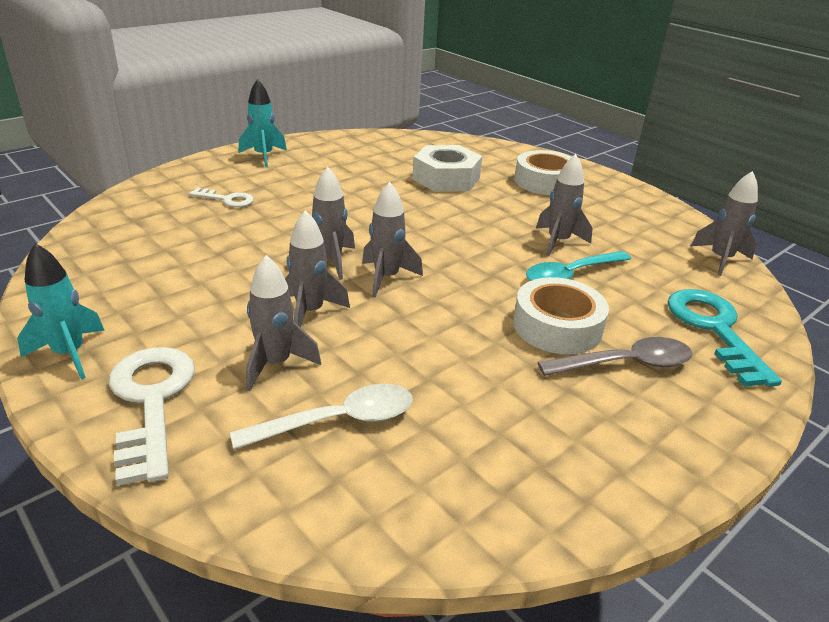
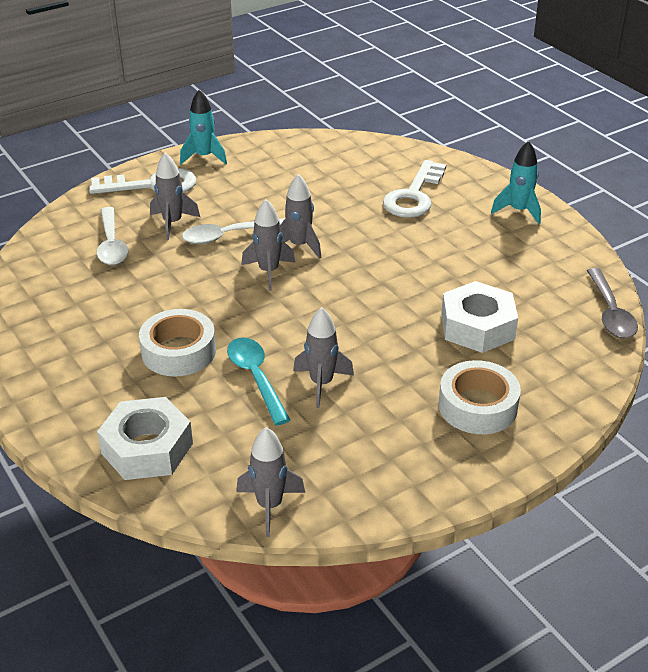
camera: 100 degrees right, 5 degrees up
white key [189,188,254,207] -> white key [383,160,446,218], size x1.82
grey rocket [285,210,350,327] -> white spoon [182,218,285,244]
grey spoon [538,337,692,376] -> grey spoon moved to [587,268,638,338]
turquoise key [668,289,782,387] -> white nut [97,397,193,480]

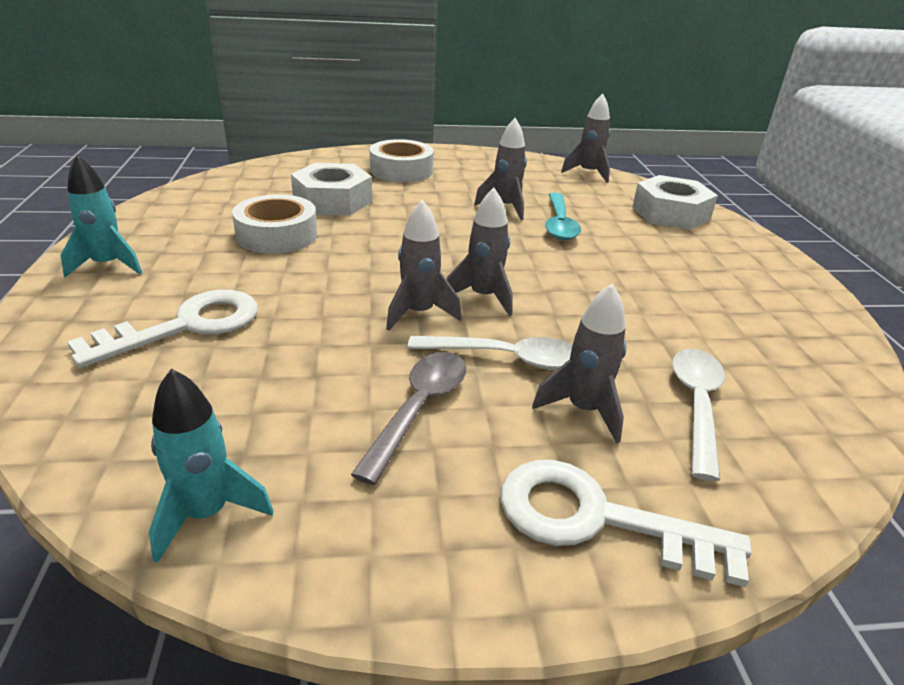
camera: 155 degrees left, 5 degrees down
white tape [139,309,216,377] -> white tape moved to [232,194,318,254]
turquoise rocket [180,90,227,164] -> turquoise rocket moved to [149,369,274,563]
grey spoon [587,268,638,338] -> grey spoon moved to [351,352,466,485]

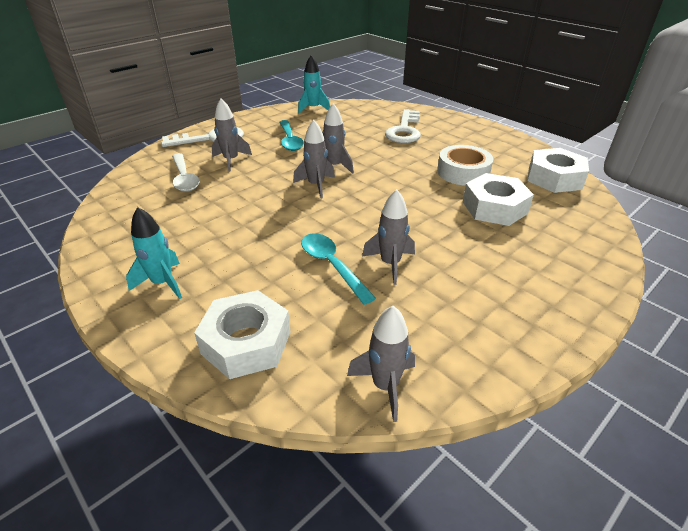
camera: 145 degrees right, 5 degrees up
turquoise rocket [61,155,142,277] -> turquoise rocket moved to [126,207,182,299]
grey spoon [351,352,466,485] -> turquoise spoon [280,120,304,151]
white tape [370,139,434,182] -> none
white spoon [407,336,572,370] -> none
none -> white nut [528,148,589,193]

